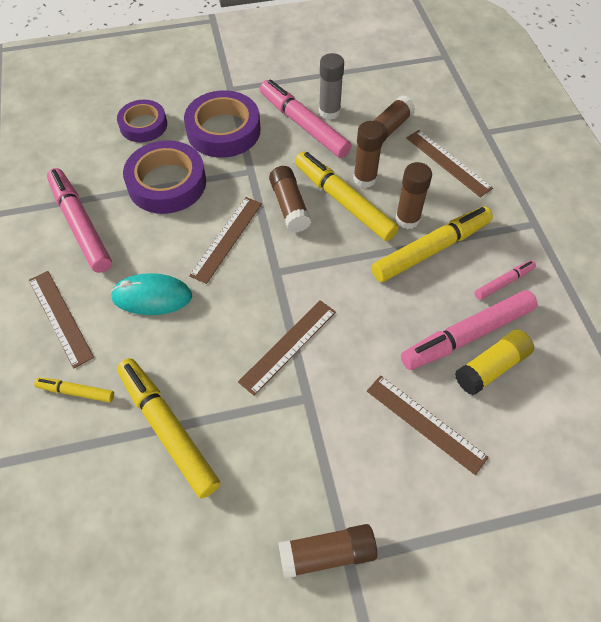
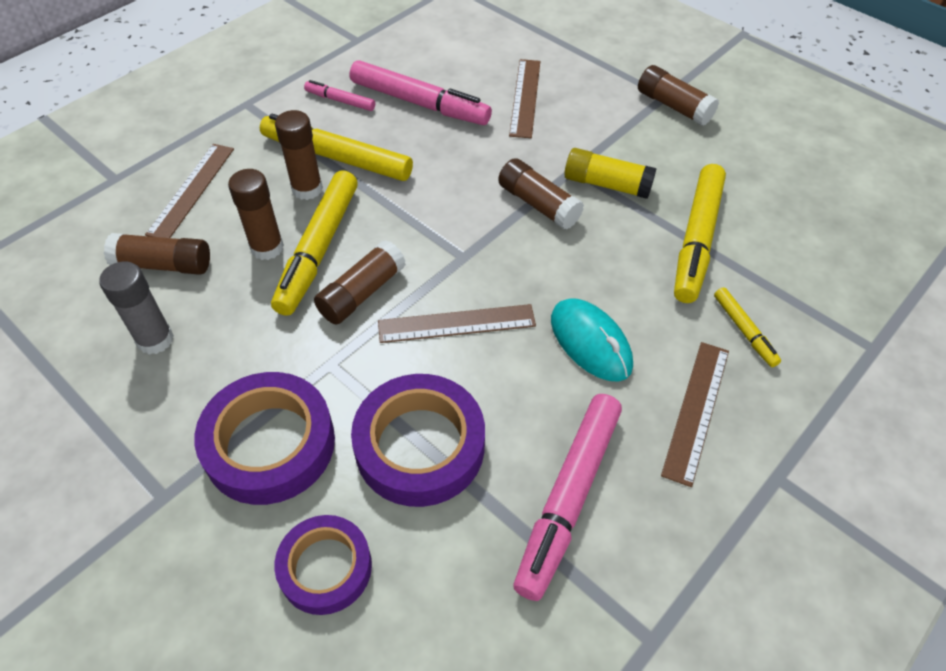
camera: 125 degrees left, 5 degrees down
brown ruler [238,300,336,396] -> brown glue stick [498,158,584,230]
pink marker [260,79,351,158] -> none
yellow glue stick [455,329,534,395] -> yellow glue stick moved to [564,148,657,199]

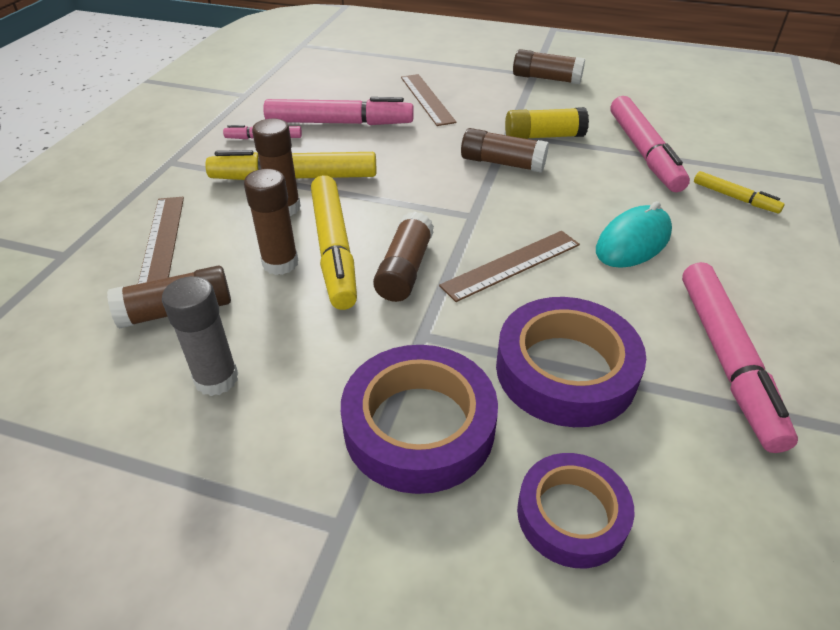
camera: 25 degrees left, 10 degrees down
turquoise mouse [551,298,633,382] -> turquoise mouse turned 75 degrees counterclockwise [596,201,672,268]
brown ruler [661,342,729,487] -> none
yellow marker [674,164,726,303] -> pink marker [611,96,690,192]

